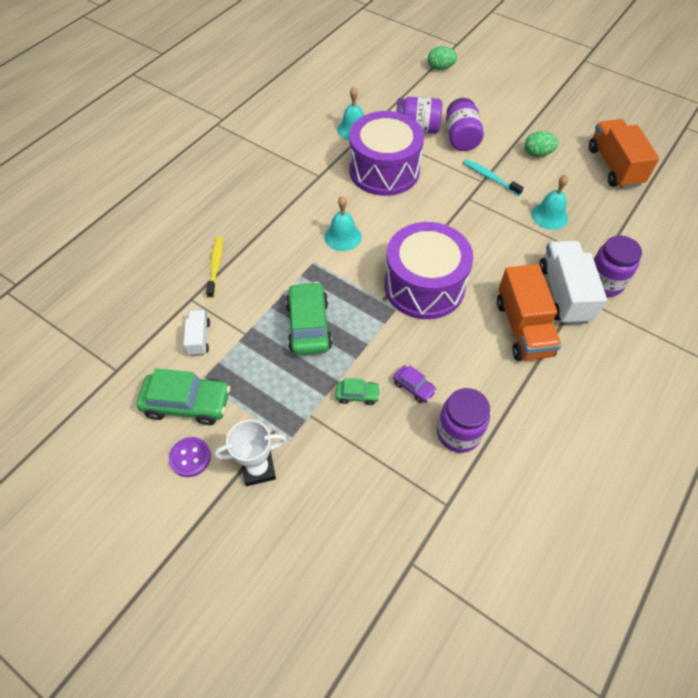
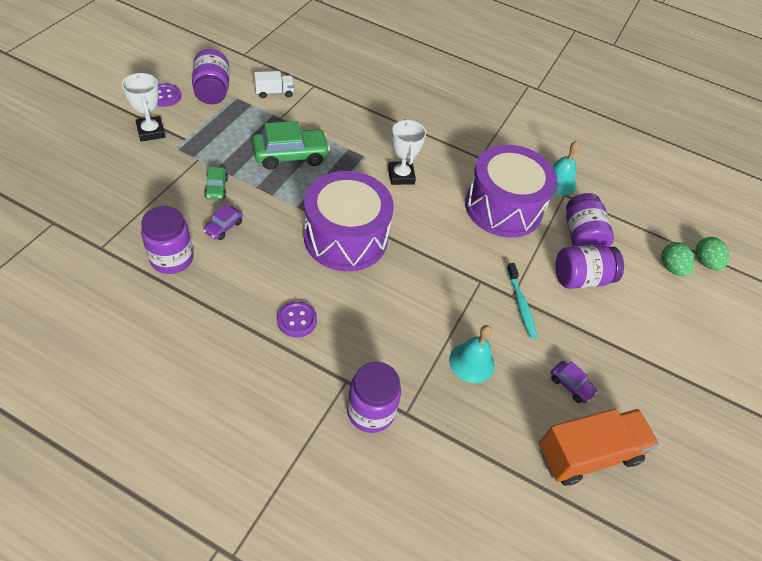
camera: 75 degrees right, 5 degrees down
green car [137,369,230,425] -> purple jar [192,49,229,104]
yellow toothbrush [206,236,223,298] -> none
turquoise bell [324,196,361,251] -> white trophy [388,119,426,185]
turquoise toothbrush [463,159,524,196] -> turquoise toothbrush turned 135 degrees clockwise [507,263,537,339]
orange truck [497,264,562,361] -> purple button [277,301,317,337]
green egg [525,131,559,157] -> green egg moved to [661,242,695,276]
white truck [539,241,607,325] -> none
none -> purple car [551,361,598,403]

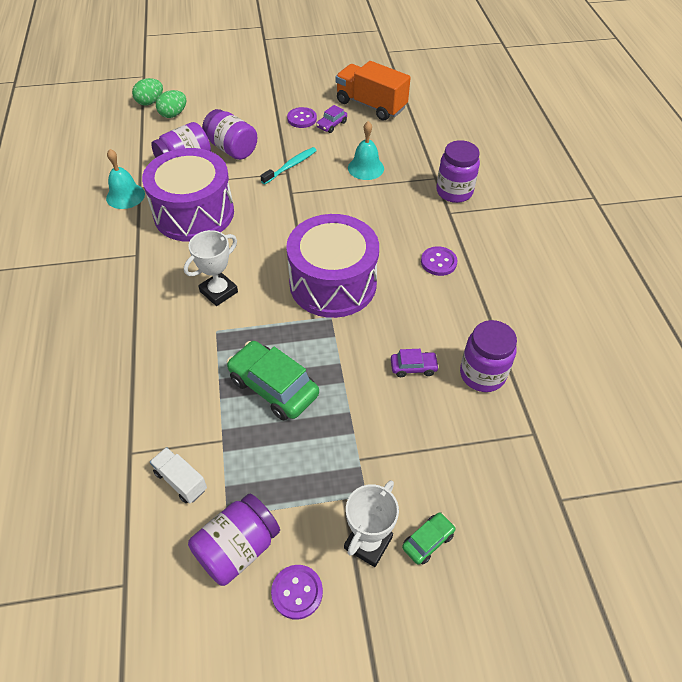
camera: 120 degrees left, 0 degrees up
green car [204,167,228,199] -> green car moved to [402,512,456,565]
purple car [551,361,598,403] -> purple car turned 150 degrees counterclockwise [316,105,347,133]
none -> purple button [287,107,317,128]

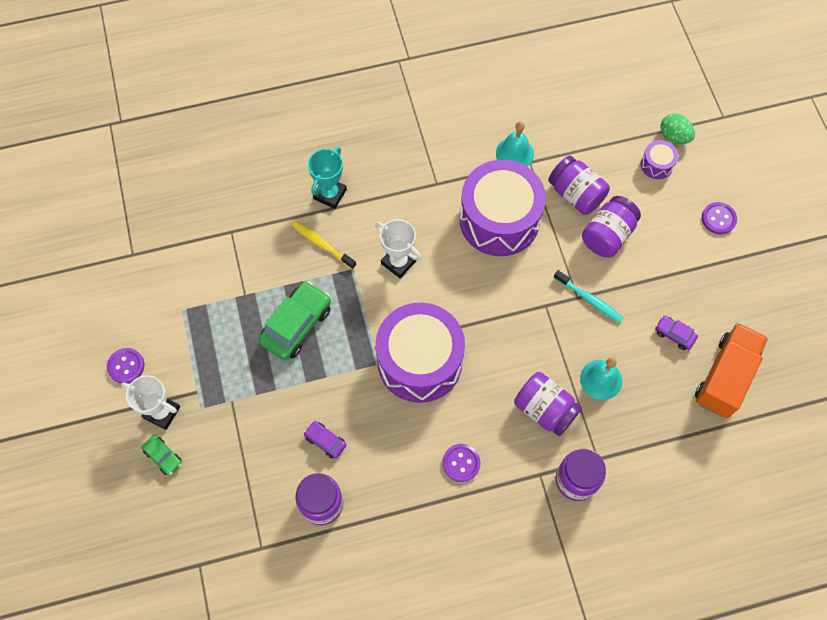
camera: 85 degrees right, 15 degrees up
white truck [150,447,207,503] -> none
green egg [156,90,186,118] -> purple drum [641,140,678,179]
purple jar [188,494,280,586] -> purple jar moved to [514,372,582,437]
purple button [287,107,317,128] -> purple button moved to [702,202,737,234]
purple car [391,349,439,377] -> purple car turned 135 degrees clockwise [304,421,346,459]
none -> yellow toothbrush [292,221,357,269]
none -> turquoise trophy [308,147,347,209]

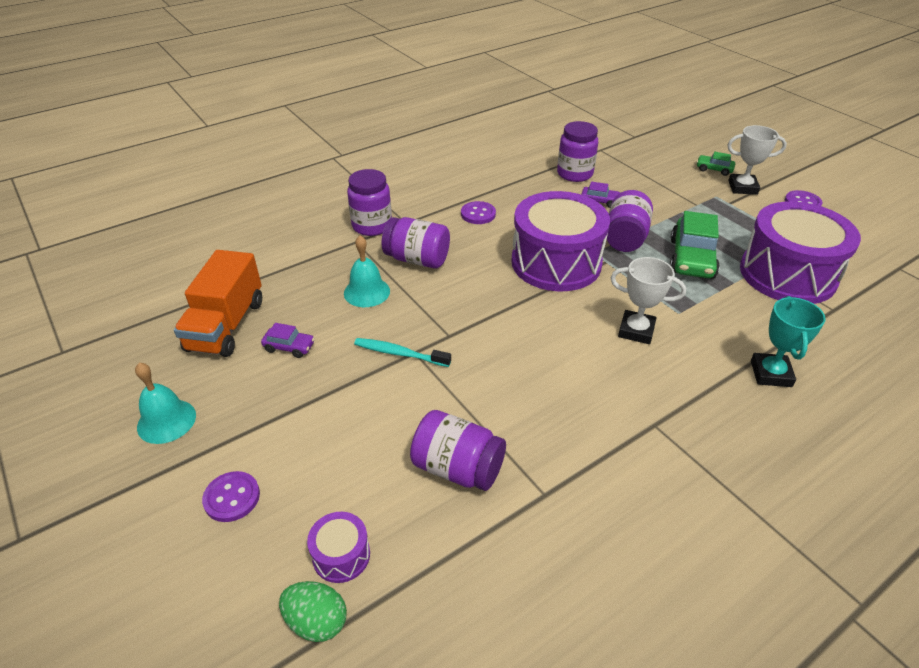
camera: 160 degrees right, 25 degrees down
yellow toothbrush [292,221,357,269] -> none
purple drum [459,160,546,256] -> purple drum moved to [740,201,861,304]
turquoise bell [496,122,534,167] -> turquoise bell moved to [135,363,196,444]
purple jar [582,196,641,258] -> purple jar moved to [607,190,653,252]

